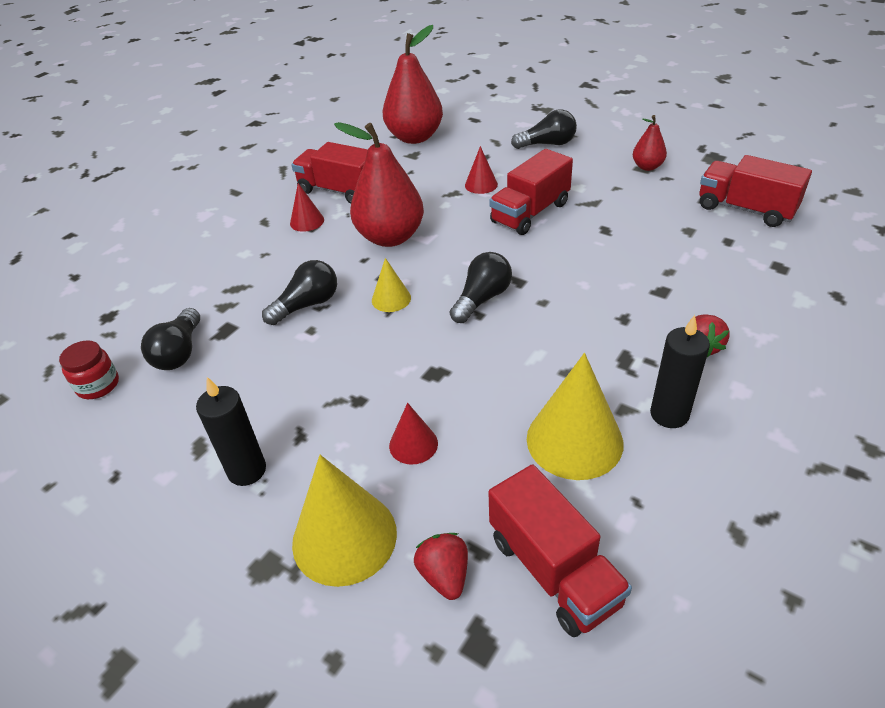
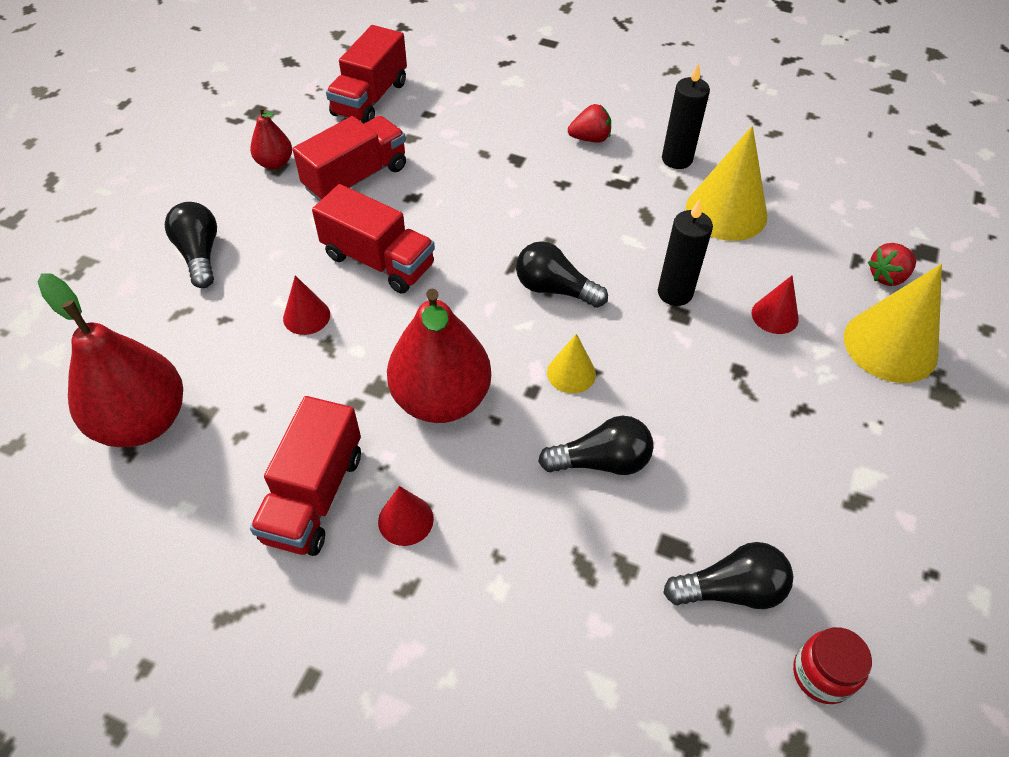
camera: 105 degrees left, 10 degrees up
black candle [196,377,266,486] -> black candle moved to [658,199,713,306]
black light bulb [262,260,337,325] -> black light bulb turned 135 degrees clockwise [538,416,654,475]
red truck [488,464,632,637] -> red truck moved to [293,116,406,201]

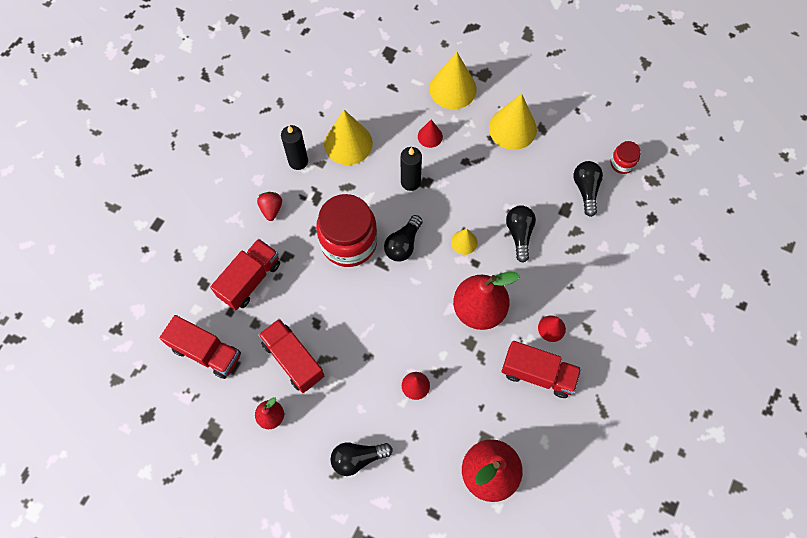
camera: 85 degrees left, 15 degrees up
red truck [312,184,435,293] -> red truck moved to [210,239,280,310]
red strawberry [868,243,916,286] -> none
none -> red jar [316,194,377,267]
none -> yellow cone [489,94,537,150]

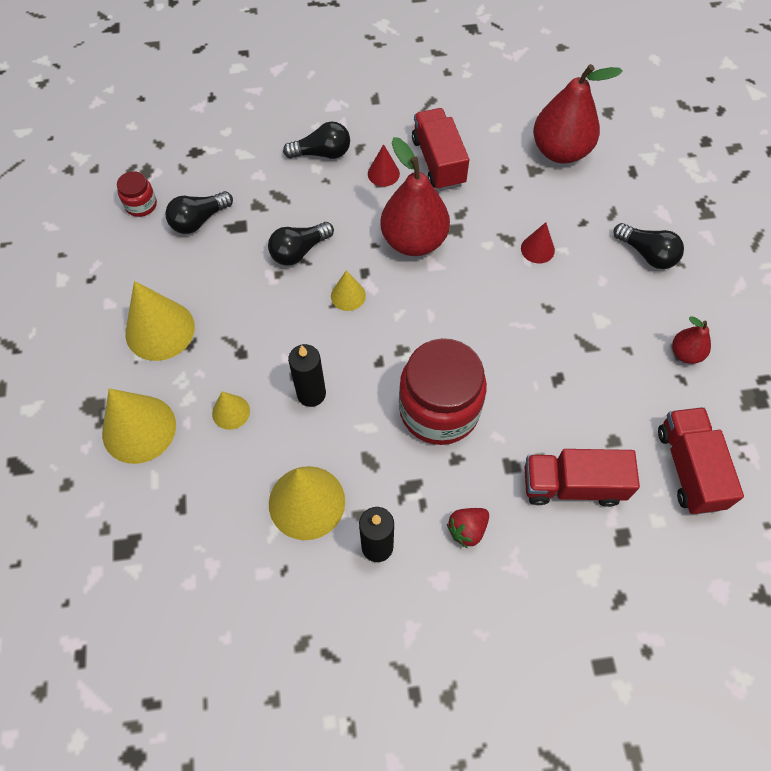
camera: 125 degrees left, 5 degrees down
red truck [258,319,325,393] -> none
black light bulb [384,215,423,262] -> black light bulb moved to [283,121,350,159]
red cone [418,120,443,148] -> yellow cone [212,392,250,430]

